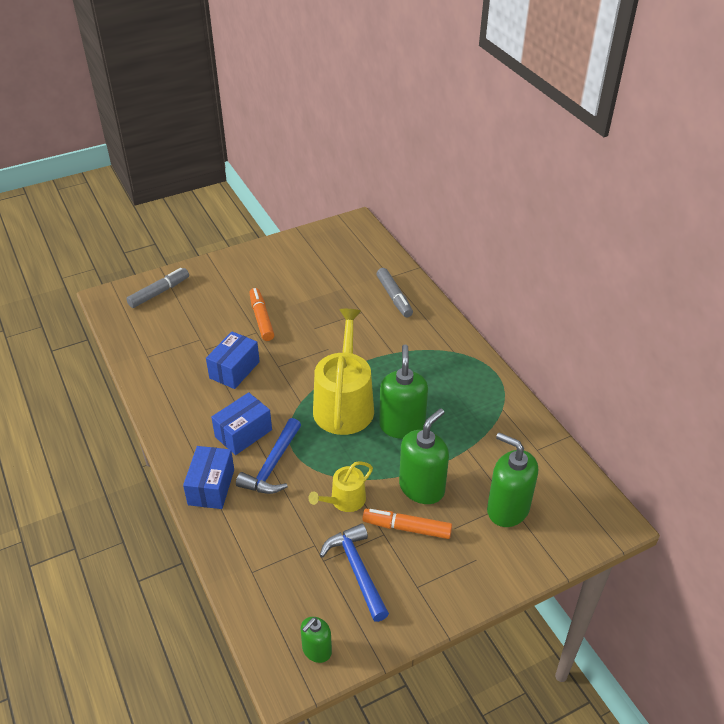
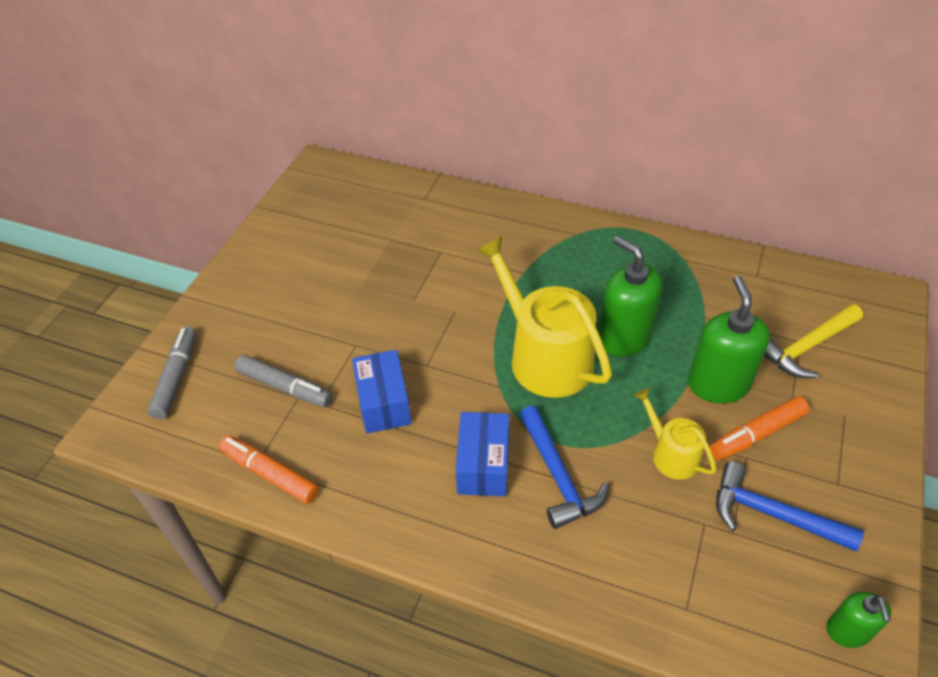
camera: 40 degrees left, 5 degrees up
blue box [183,446,234,509] -> none
orange marker [249,288,274,341] -> orange marker moved to [219,435,319,504]
yellow watering can [308,461,373,512] -> yellow watering can turned 135 degrees clockwise [634,388,716,480]
grey marker [377,268,413,318] -> grey marker moved to [235,355,332,407]
green soap dispenser [487,433,538,527] -> yellow hammer [764,304,863,378]

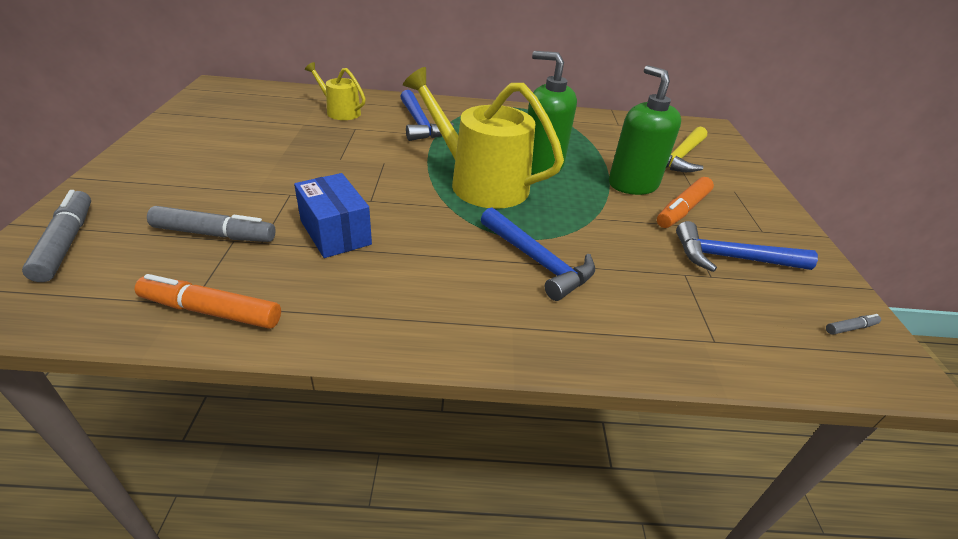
camera: 25 degrees left, 10 degrees down
blue box [456,412,509,496] -> none
yellow watering can [634,388,716,480] -> yellow watering can moved to [305,62,366,120]
green soap dispenser [826,592,891,648] -> grey marker [826,314,881,335]
none -> blue hammer [400,90,454,141]

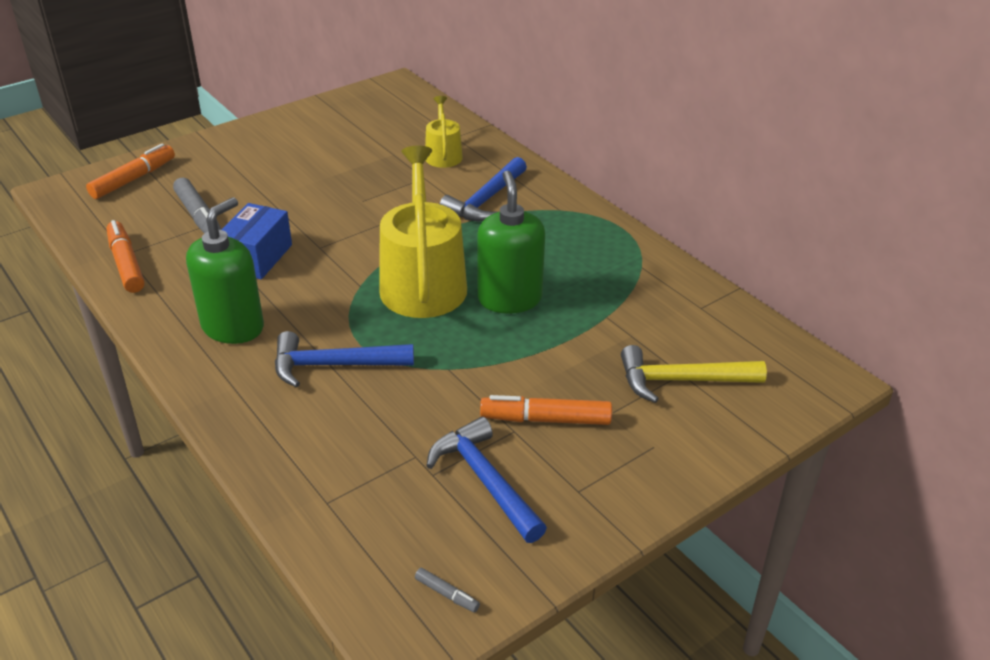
camera: 55 degrees right, 0 degrees up
grey marker [22,190,91,282] -> orange marker [86,143,175,199]
blue hammer [481,207,595,301] -> blue hammer turned 75 degrees clockwise [275,331,414,387]
green soap dispenser [609,65,681,195] -> green soap dispenser moved to [186,197,264,344]

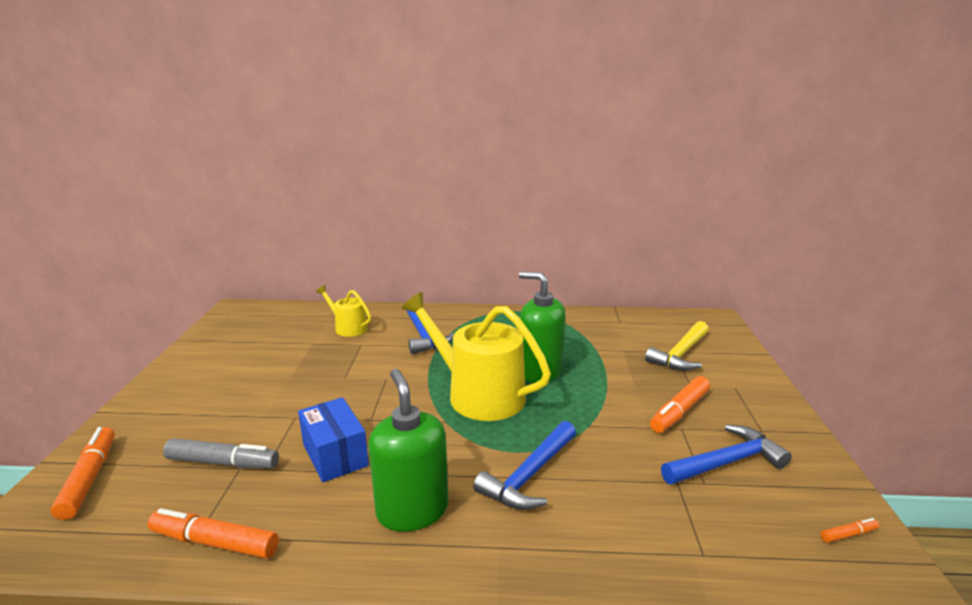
camera: 50 degrees left, 15 degrees down
grey marker [415,568,480,612] -> orange marker [820,518,879,543]
blue hammer [426,417,547,543] -> blue hammer turned 150 degrees clockwise [661,425,792,485]

